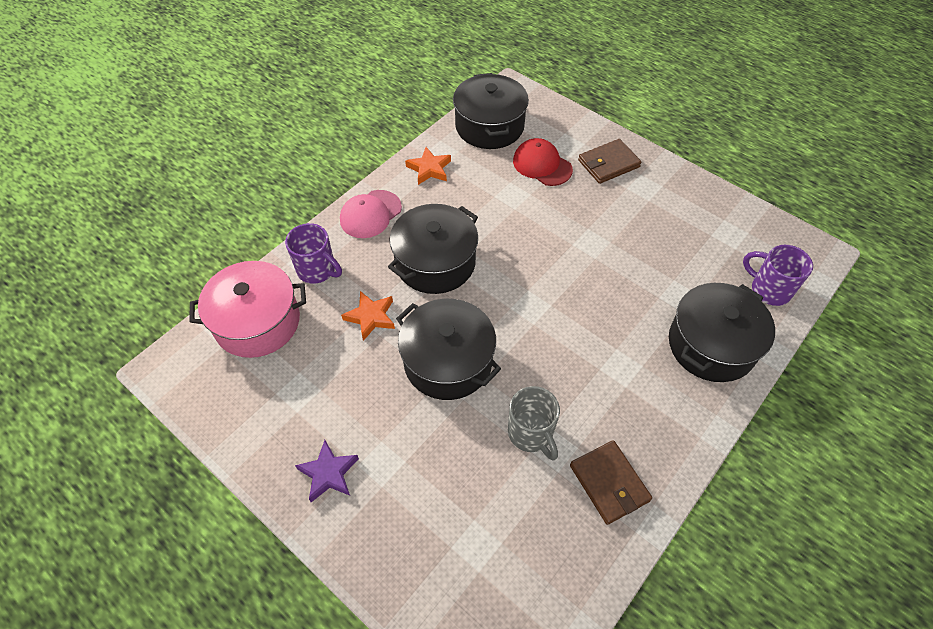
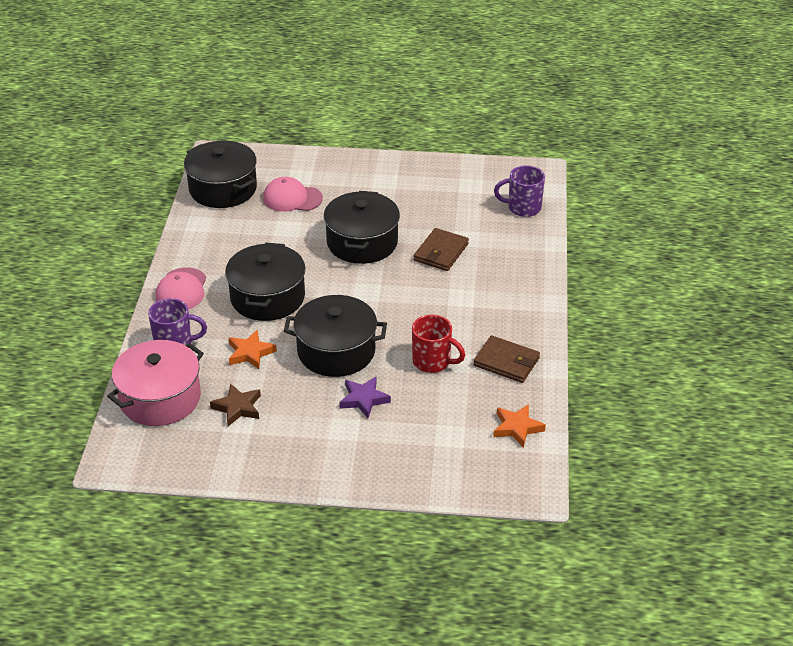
camera: 35 degrees left, 15 degrees down
purple star [295,440,359,502] -> purple star moved to [339,377,391,418]
orange star [405,147,451,185] -> orange star moved to [493,404,546,448]
grey mug [508,386,560,461] -> red mug [412,314,465,373]
red cap [513,138,573,186] -> pink cap [263,177,323,212]
brown wallet [578,139,642,184] -> brown wallet moved to [414,228,469,271]
black pot [669,283,775,382] -> black pot moved to [324,191,400,264]
none -> brown star [210,383,261,426]

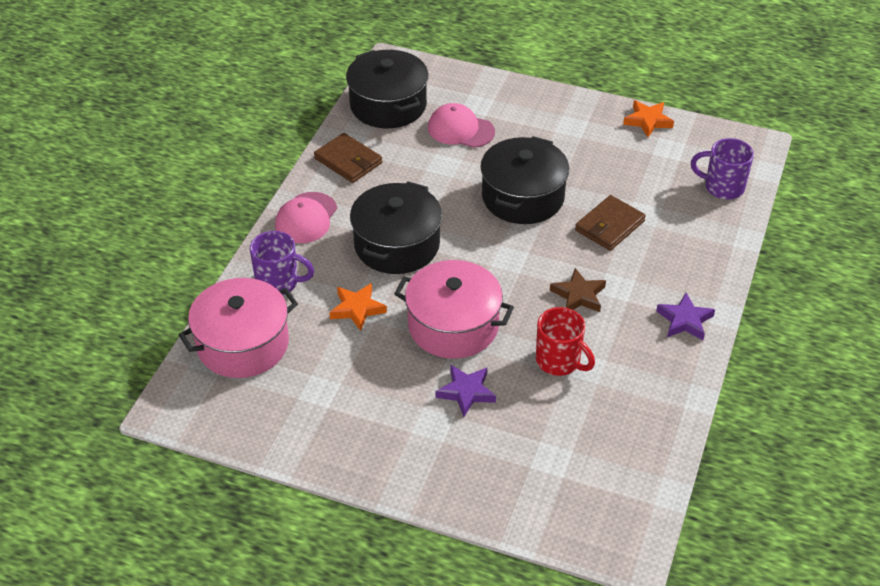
camera: 15 degrees right, 5 degrees up
brown star [210,383,261,426] -> brown star moved to [550,268,606,312]
black pot [284,295,387,377] -> pink pot [394,260,514,359]
brown wallet [473,335,540,383] -> brown wallet moved to [314,133,382,183]
orange star [493,404,546,448] -> orange star moved to [623,100,674,137]
none -> purple star [656,293,715,340]

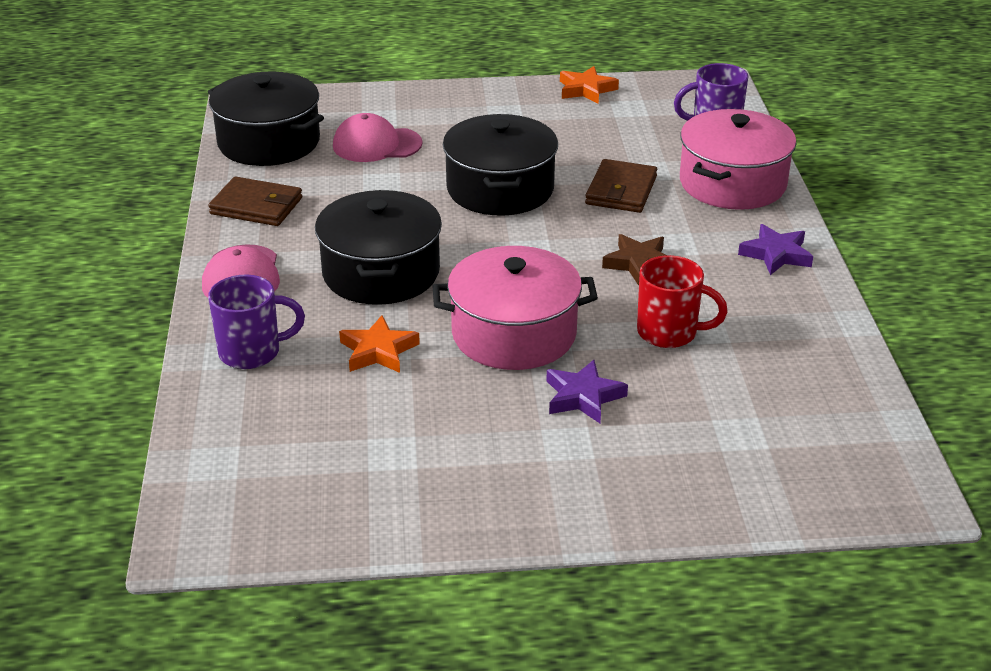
camera: 25 degrees left, 10 degrees down
pink pot [178,278,298,378] -> pink pot moved to [680,109,796,210]

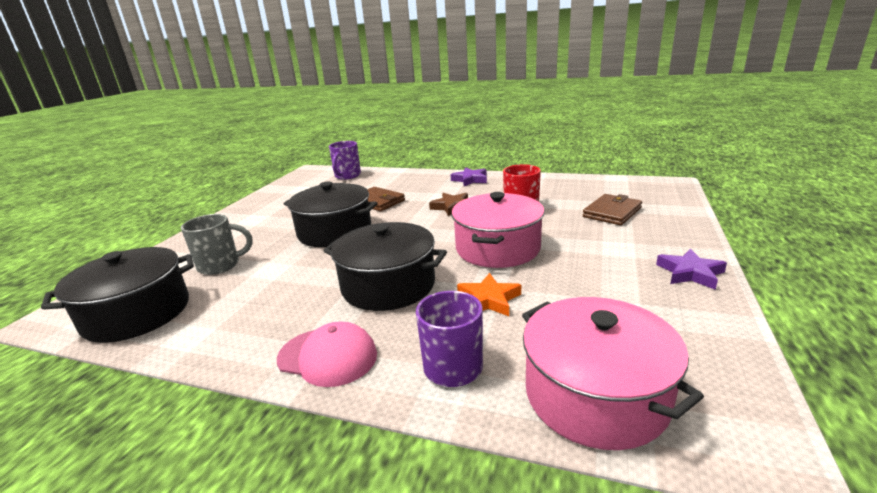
camera: 65 degrees left, 10 degrees down
brown wallet [208,176,302,226] -> brown wallet moved to [583,194,642,225]
pink cap [333,113,423,162] -> grey mug [181,214,252,275]
purple star [546,360,628,423] -> purple star moved to [656,249,727,290]
orange star [560,66,619,104] -> none
pink pot [680,109,796,210] -> pink pot moved to [522,297,704,450]

